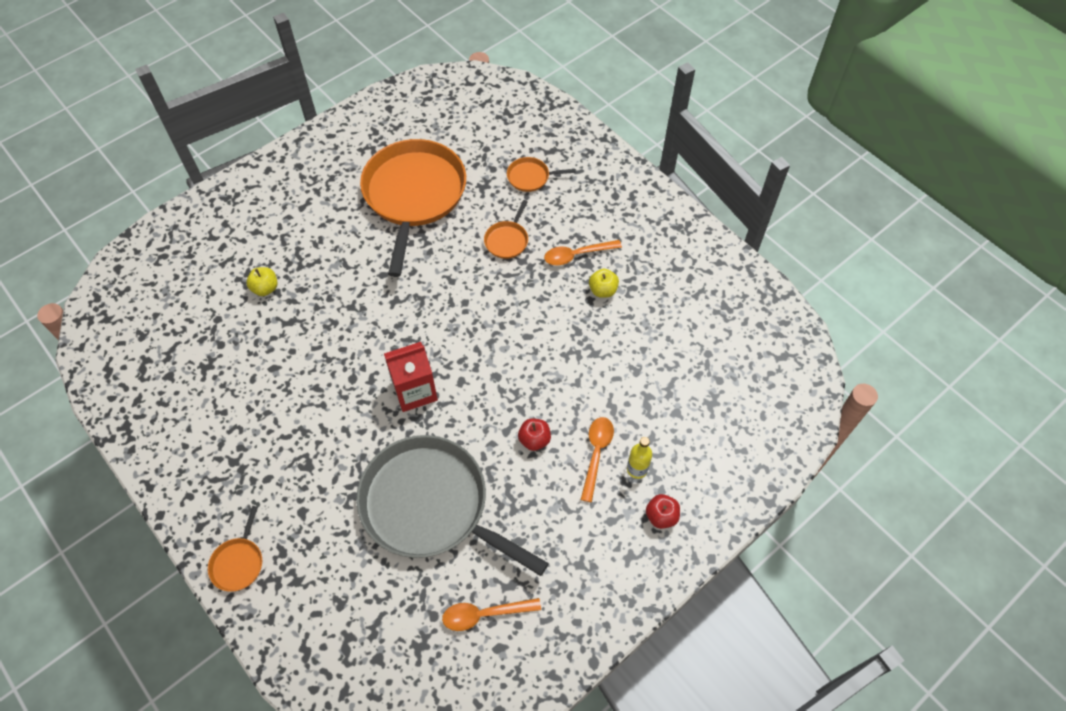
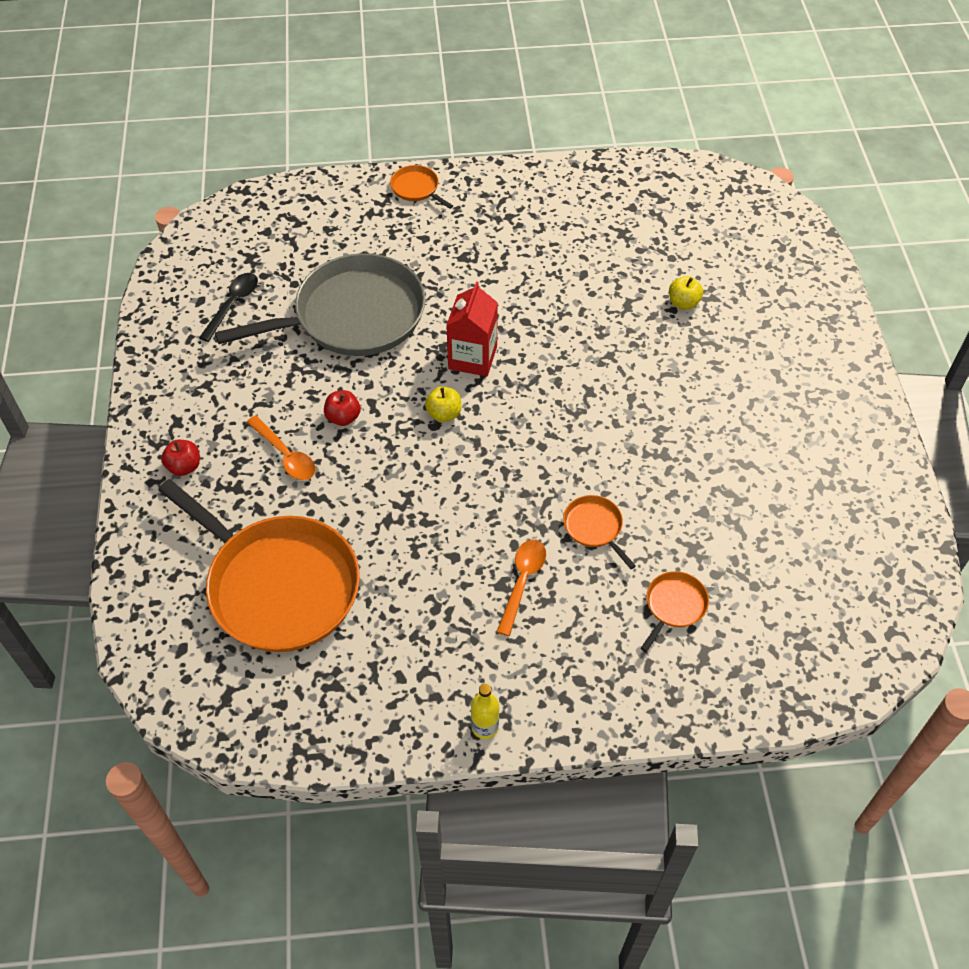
camera: 125 degrees right, 5 degrees down
orange pan [360,139,466,277] -> orange pan moved to [158,479,360,652]
orange spoon [442,598,541,631] -> black spoon [199,273,258,342]
yellow apple [589,269,619,298] -> yellow apple moved to [425,386,461,422]
yellow bottle [627,437,652,479] -> yellow bottle moved to [471,683,499,739]

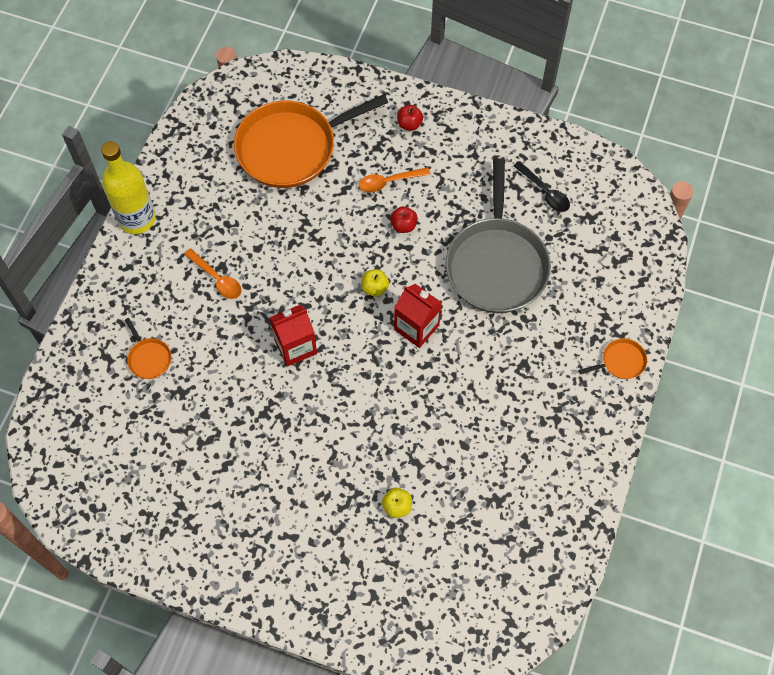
camera: 115 degrees right, 10 degrees up
yellow bottle [471,683,499,739] -> yellow bottle [101,141,156,234], size x2.20
orange pan [563,495,636,569] -> none
none -> red carton [269,304,317,367]

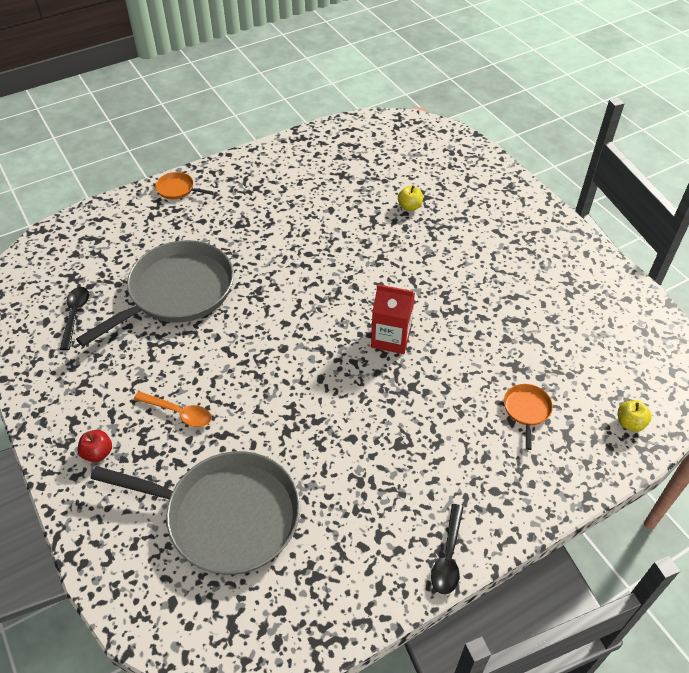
camera: 140 degrees left, 15 degrees down
yellow bottle [101,141,156,234] -> black spoon [431,504,463,594]
orange spoon [184,249,241,299] -> none
orange pan [234,94,388,188] -> grey pan [91,451,300,575]
yellow apple [361,269,389,297] -> yellow apple moved to [618,400,652,432]
red apple [390,206,418,233] -> none
red carton [394,284,442,348] -> none

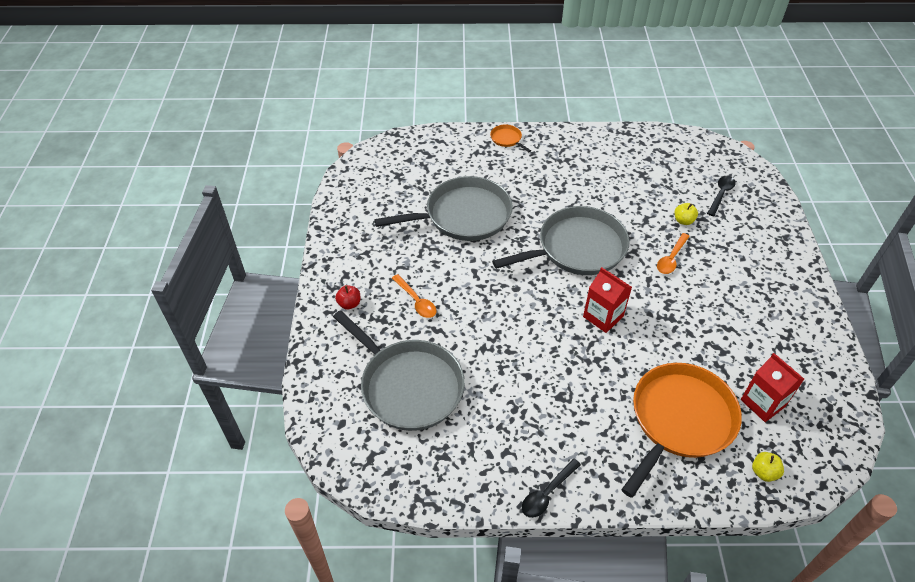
camera: 30 degrees right, 0 degrees up
black spoon [60,287,89,350] -> black spoon moved to [707,176,736,216]
orange pan [504,384,553,450] -> orange pan [621,363,742,498], size x2.45
none -> grey pan [492,206,630,275]
none -> orange spoon [657,233,690,274]
none -> red carton [741,353,804,422]

